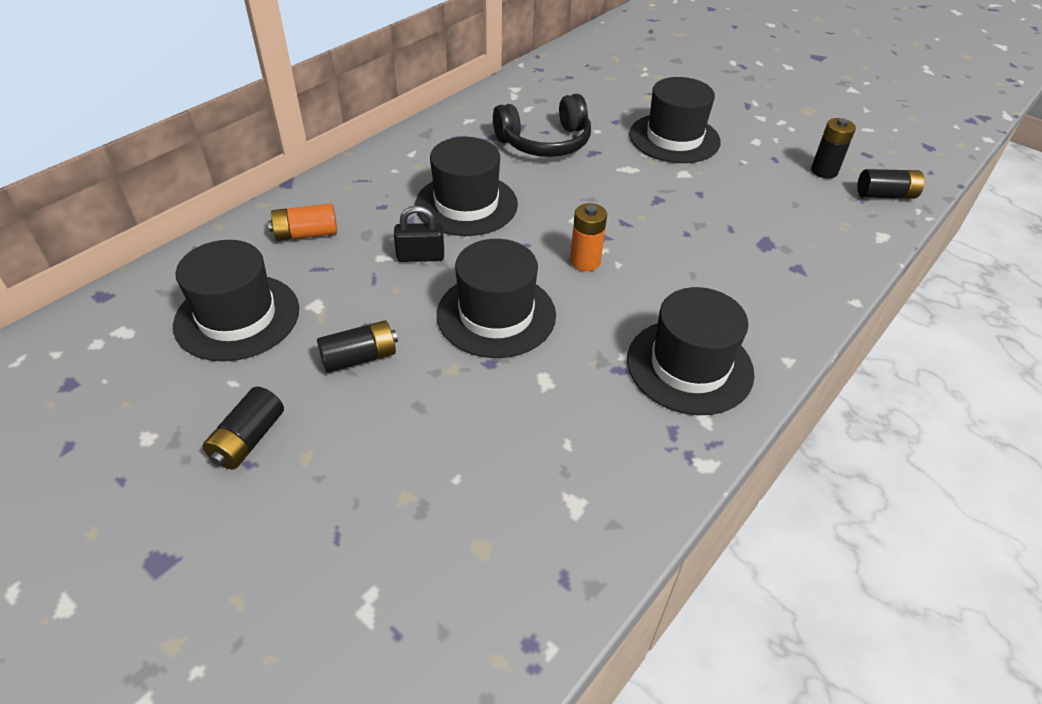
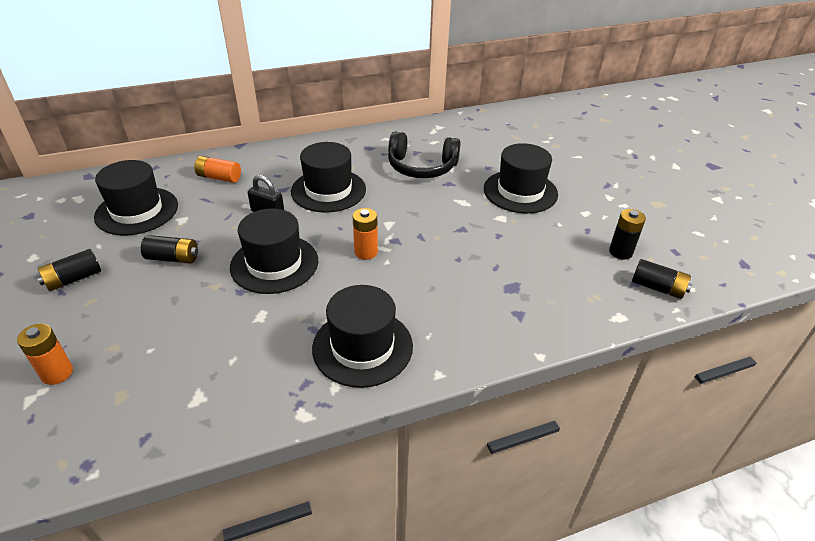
camera: 30 degrees right, 5 degrees down
none -> orange battery [17,324,73,385]

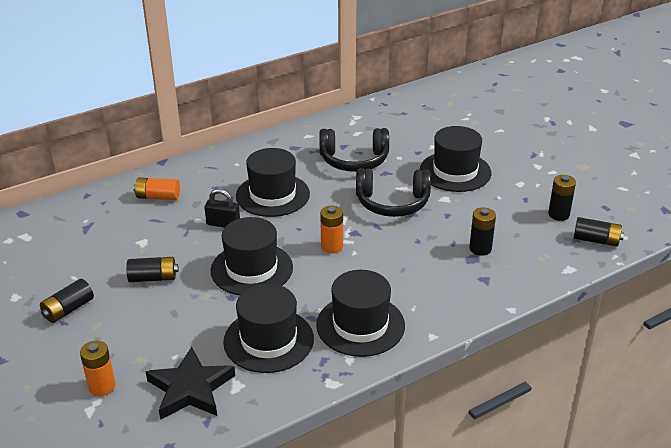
camera: 10 degrees left, 5 degrees down
black hat [94,160,178,235] -> black hat moved to [223,284,314,373]
none -> black star [146,347,235,420]
none -> black headphones [356,168,431,217]
none -> black battery [469,207,496,256]

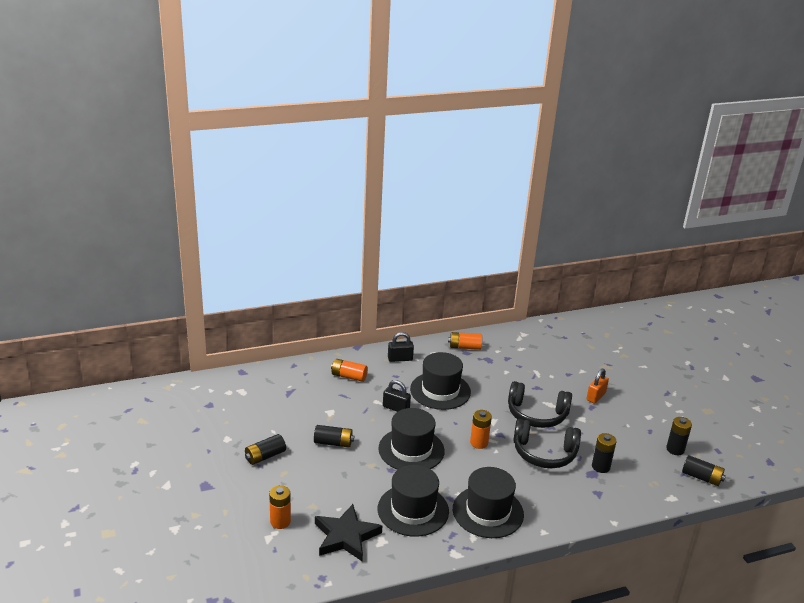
camera: 10 degrees right, 5 degrees down
black headphones [319,128,389,172] -> black headphones moved to [513,419,581,468]
black hat [420,126,492,192] -> orange padlock [586,369,609,404]
none -> black padlock [388,332,414,362]
none -> orange battery [448,332,482,350]

